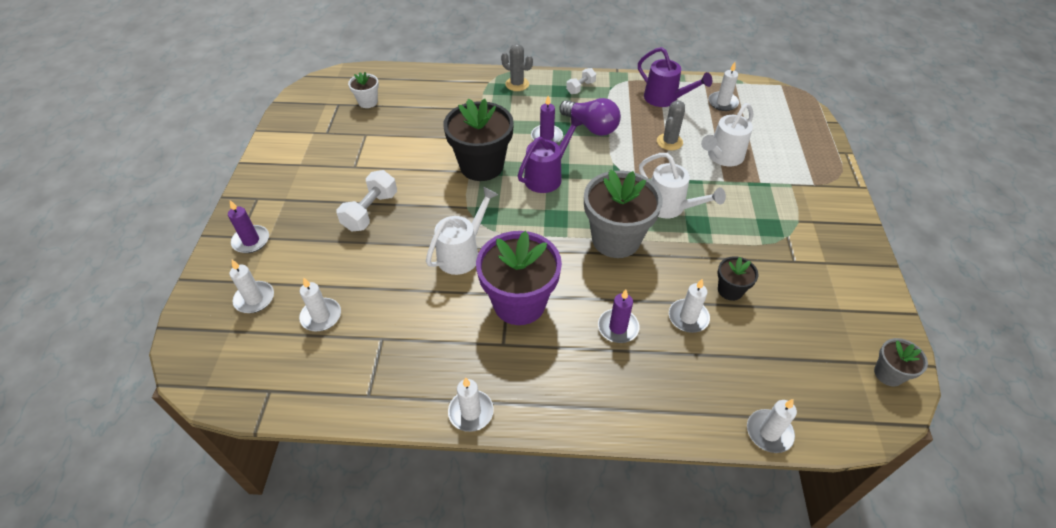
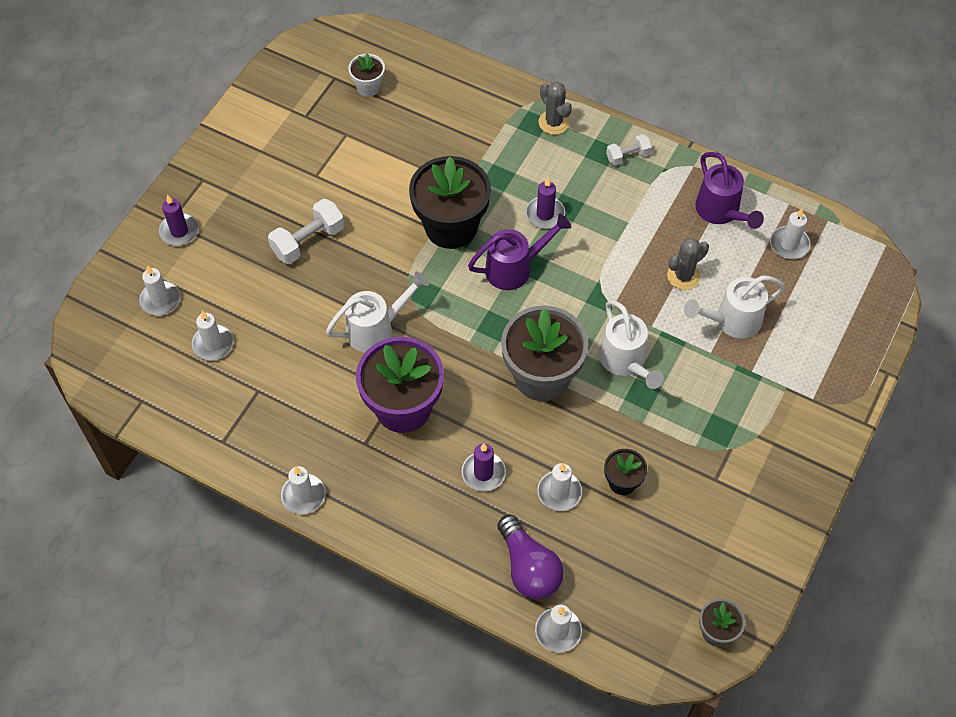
camera: 25 degrees right, 10 degrees up
purple light bulb [559,98,621,136] -> purple light bulb moved to [498,515,564,599]

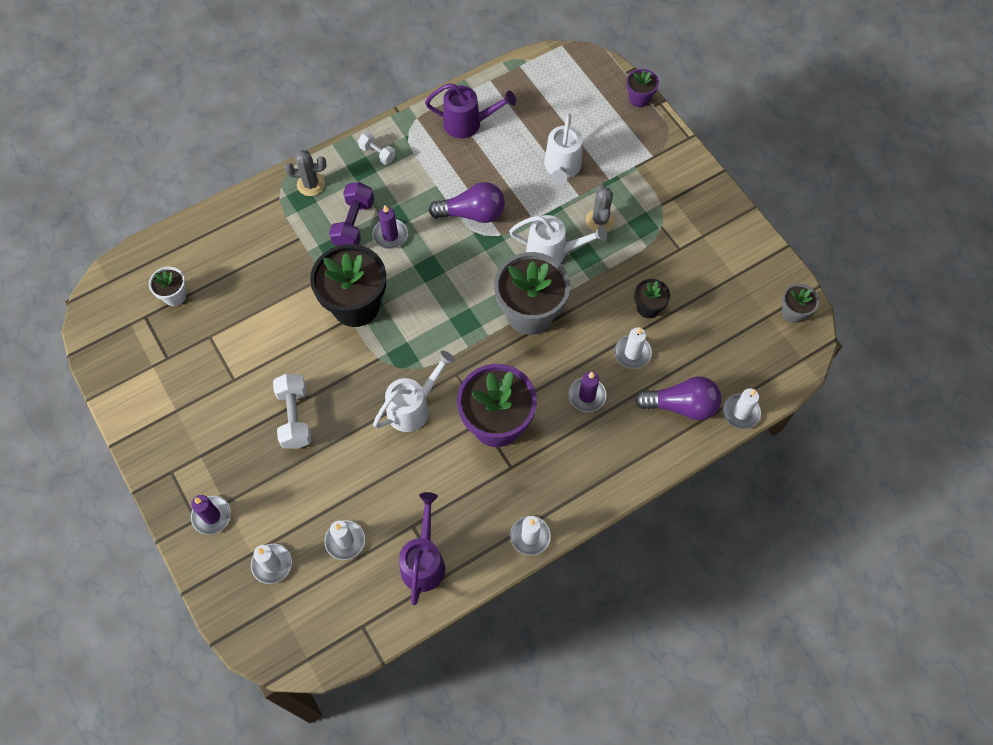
camera: 60 degrees left, 5 degrees up
white watering can [326,271,429,352] -> white watering can turned 45 degrees clockwise [373,350,455,432]
purple watering can [468,214,571,290] -> purple watering can moved to [399,492,445,605]
white dumbbell [606,134,652,165] -> white dumbbell turned 60 degrees counterclockwise [358,132,396,165]
grey cactus [667,238,709,290] -> grey cactus moved to [586,184,614,232]
white candle [770,209,811,259] -> none
none -> purple dumbbell [329,182,374,246]
none -> purple light bulb [429,182,505,223]
none -> purple flower pot [626,69,659,107]

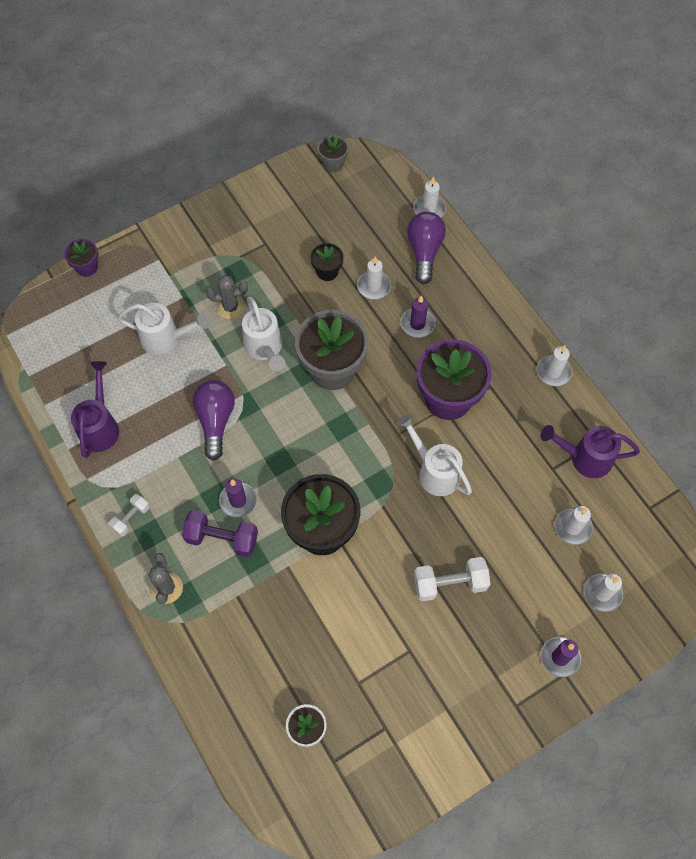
camera: 90 degrees left, 0 degrees up
white watering can [509,215,607,263] -> white watering can turned 150 degrees clockwise [242,296,285,371]

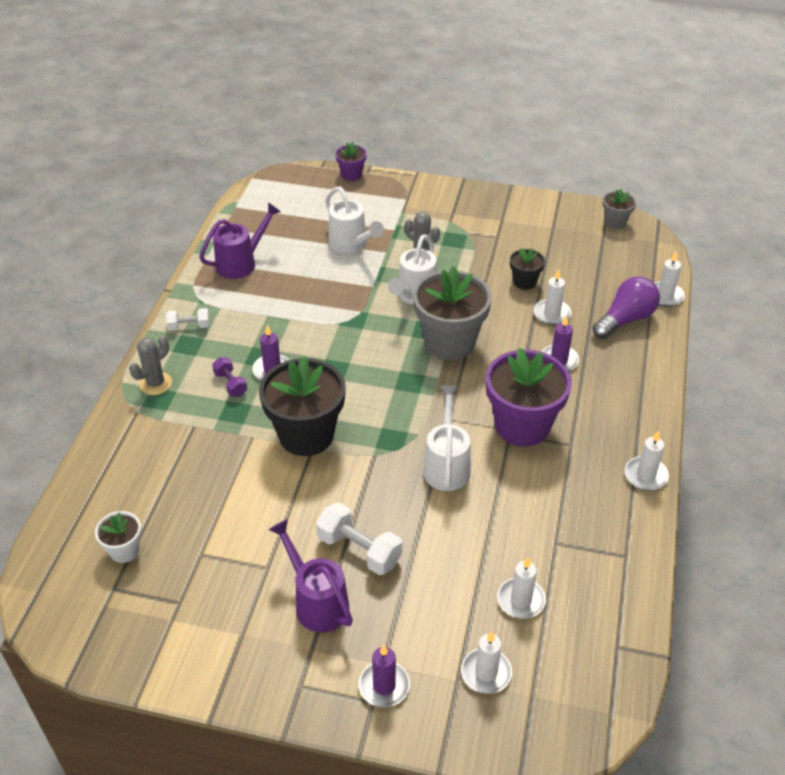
camera: 45 degrees right, 20 degrees down
purple dumbbell [182,510,258,557] -> purple dumbbell [212,357,247,396], size x0.60
purple light bulb [193,380,235,461] -> none
purple watering can [540,425,640,478] -> purple watering can moved to [269,519,353,633]

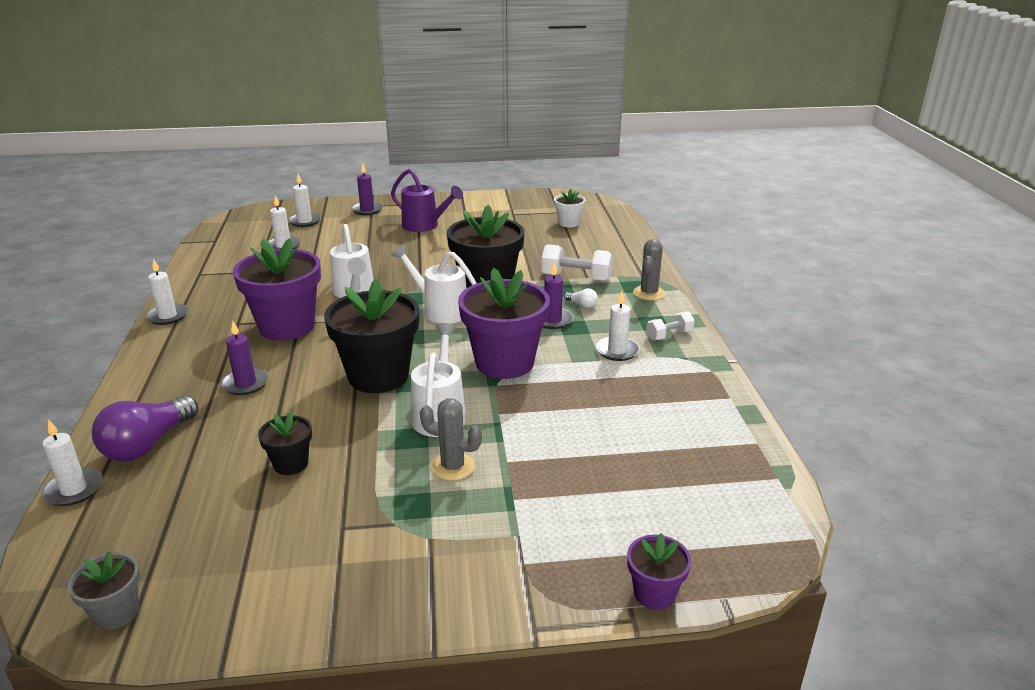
camera: 160 degrees right, 15 degrees down
purple watering can [199,203,281,279] -> none
purple dumbbell [212,357,247,396] -> white light bulb [564,288,598,308]
white dumbbell [316,502,402,575] -> white dumbbell moved to [541,244,613,282]
white watering can [325,187,384,254] -> white watering can moved to [391,244,476,324]
grey flower pot [413,266,492,360] -> black flower pot [324,278,419,393]
white candle [534,269,571,325] -> white candle moved to [596,291,640,361]
none -> purple flower pot [458,268,550,379]

